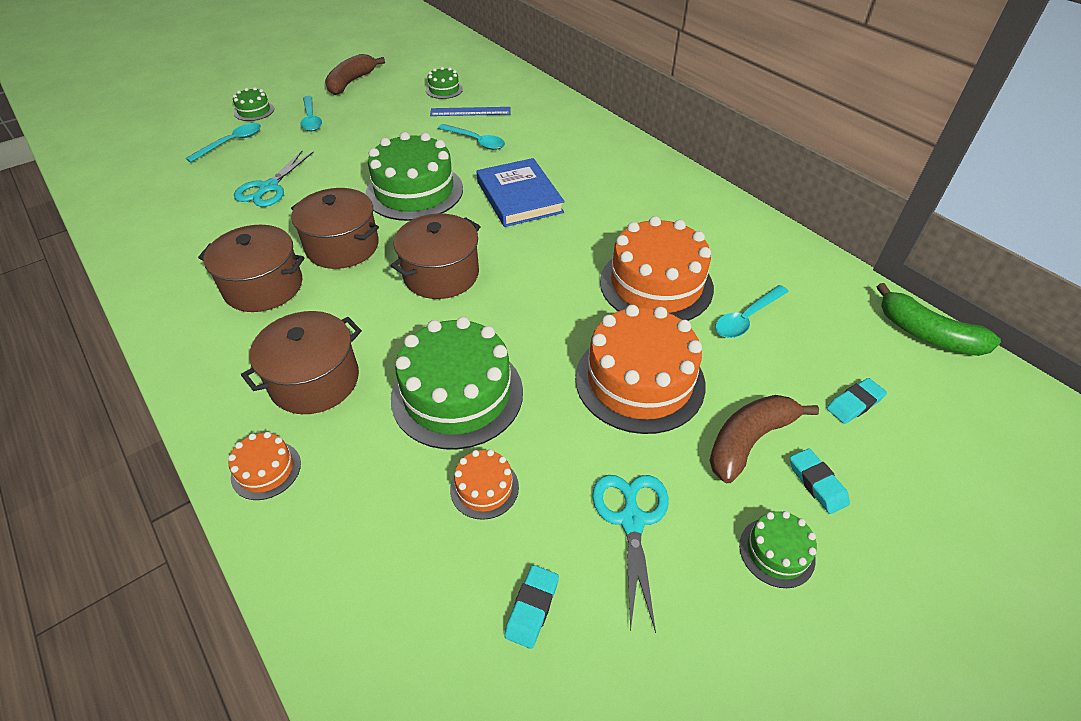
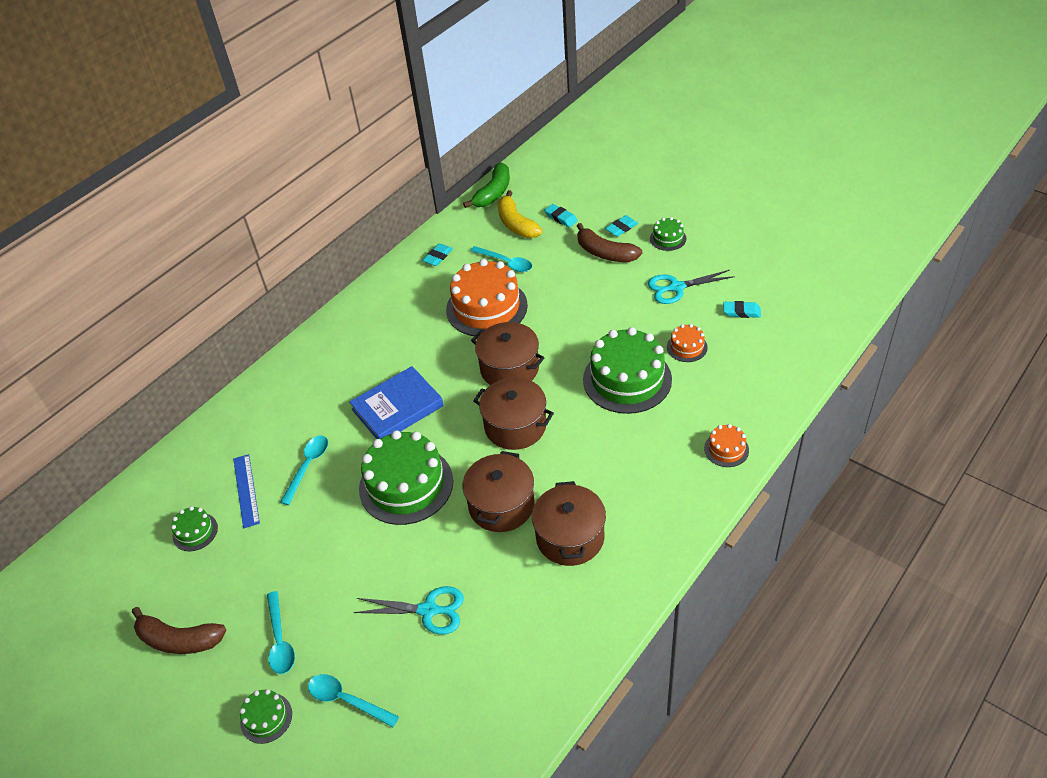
camera: 100 degrees left, 0 degrees up
brown pot [241,311,362,414] -> brown pot moved to [471,322,544,385]
turquoise spoon [300,96,322,131] -> turquoise spoon turned 105 degrees clockwise [267,591,295,674]
orange cake [575,305,706,434] -> none
none -> turquoise eraser [422,243,453,266]
none -> yellow banana [498,190,543,238]

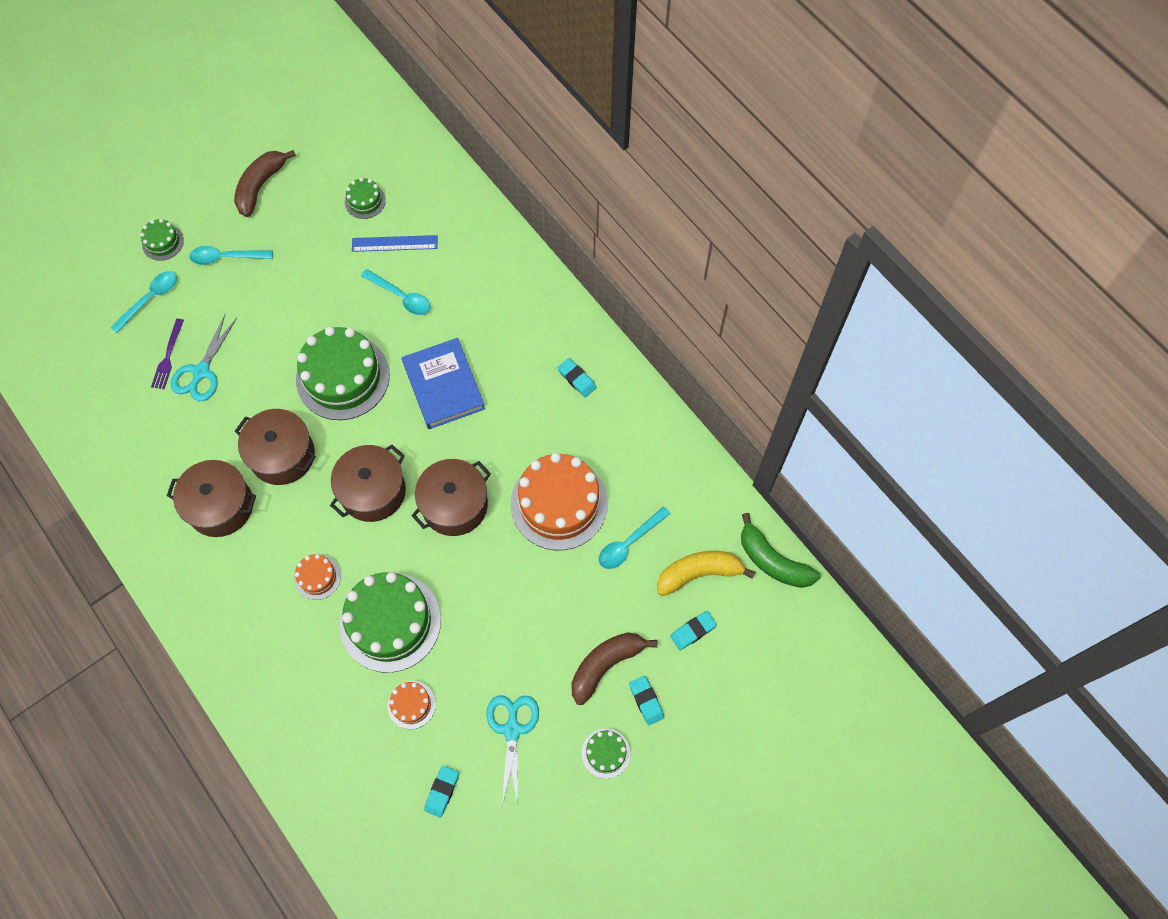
camera: 100 degrees right, 20 degrees up
turquoise eraser [422,243,453,266] -> turquoise eraser moved to [558,358,597,397]
orange cake [704,424,749,467] -> orange cake moved to [294,554,341,600]
none -> purple fork [151,319,184,389]

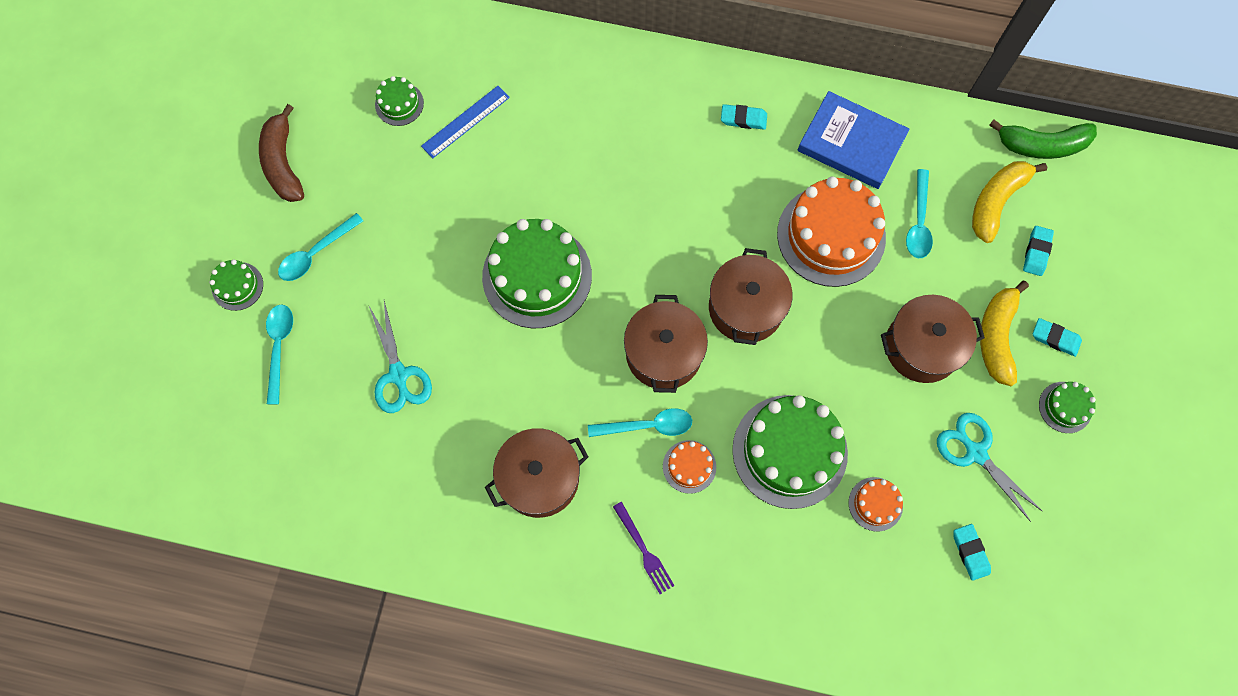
camera: 40 degrees left, 5 degrees up
purple fork [151,319,184,389] -> purple fork moved to [613,502,675,594]
brown pot [235,409,316,485] -> brown pot moved to [881,295,985,383]
turquoise spoon [361,269,430,315] -> turquoise spoon moved to [588,408,692,437]
blue book [402,338,485,429] -> blue book moved to [798,91,909,189]
brown banana [571,632,658,705] -> yellow banana [980,281,1029,386]

